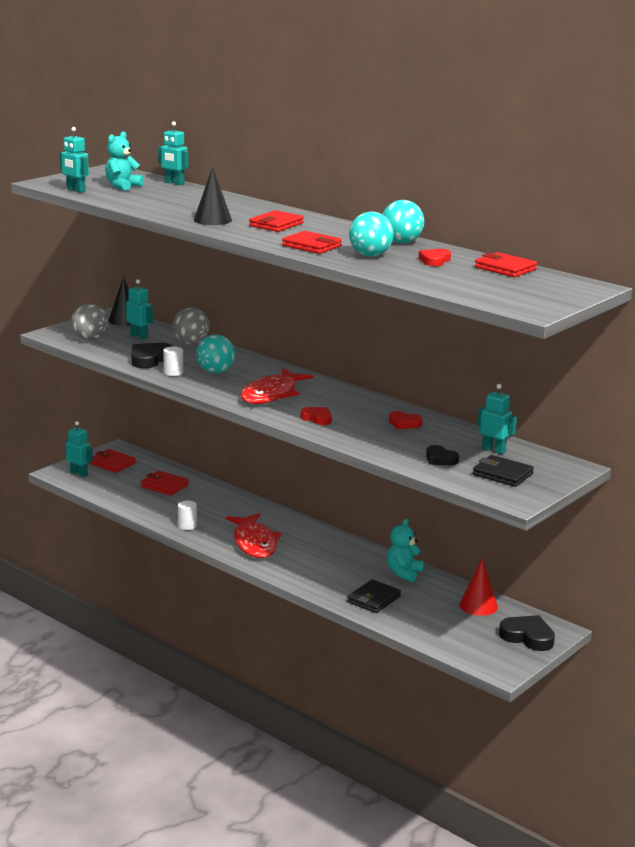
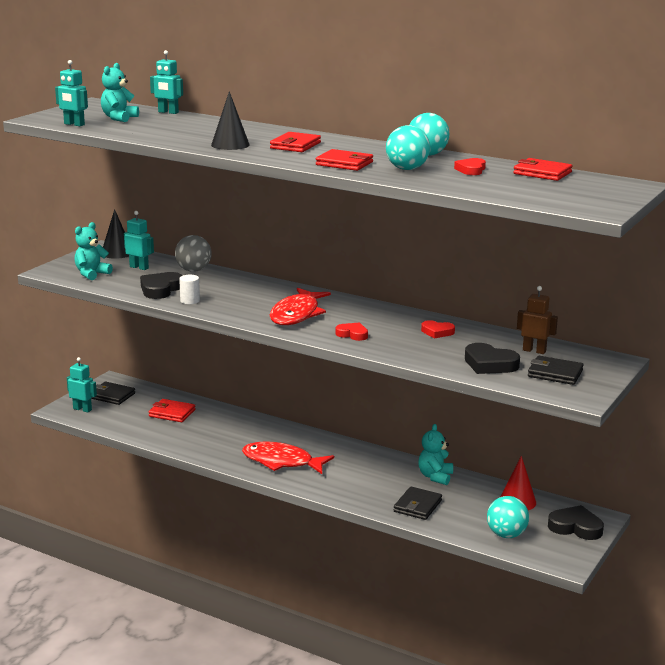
camera: 10 degrees left, 0 degrees up
grey ball [71,304,109,340] -> turquoise teddy bear [75,222,113,280]
red wallet [89,449,136,473] -> black wallet [91,382,135,405]
white cylinder [178,501,197,530] -> none
turquoise ball [196,334,235,373] -> turquoise ball moved to [487,496,529,538]
red fish [226,513,282,558] -> red fish turned 135 degrees clockwise [242,441,334,474]
black heart [426,445,459,465] -> black heart [465,343,520,374], size x1.60
turquoise robot [477,384,517,455] -> brown robot [517,286,558,354]

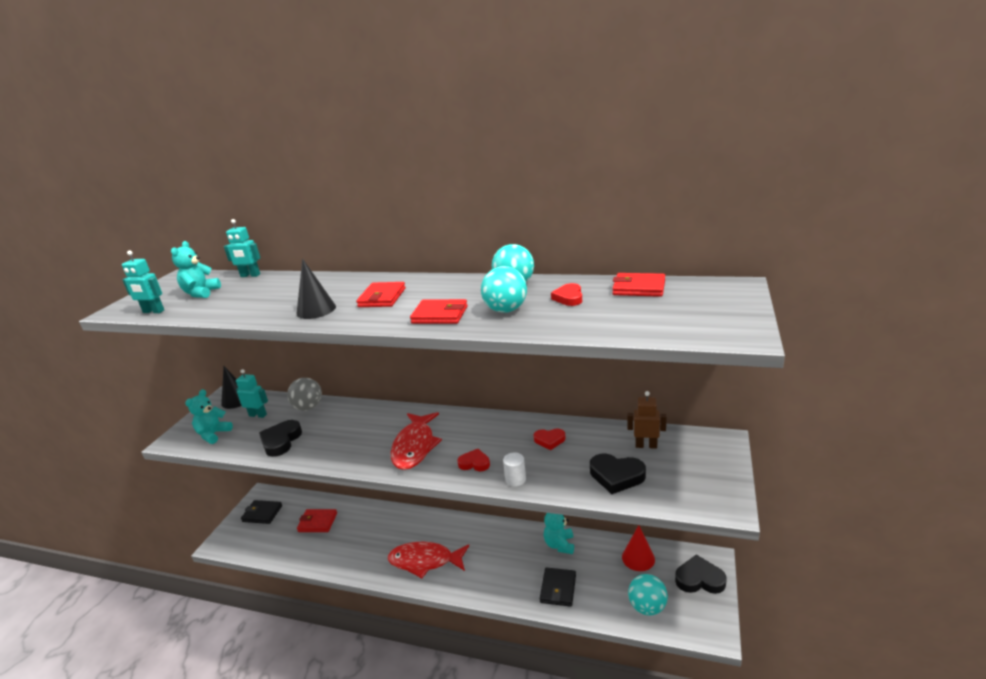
camera: 10 degrees left, 5 degrees up
turquoise robot [67,357,97,412] -> none
white cylinder [179,275,200,304] -> white cylinder moved to [503,453,526,486]
black wallet [528,356,584,385] -> none

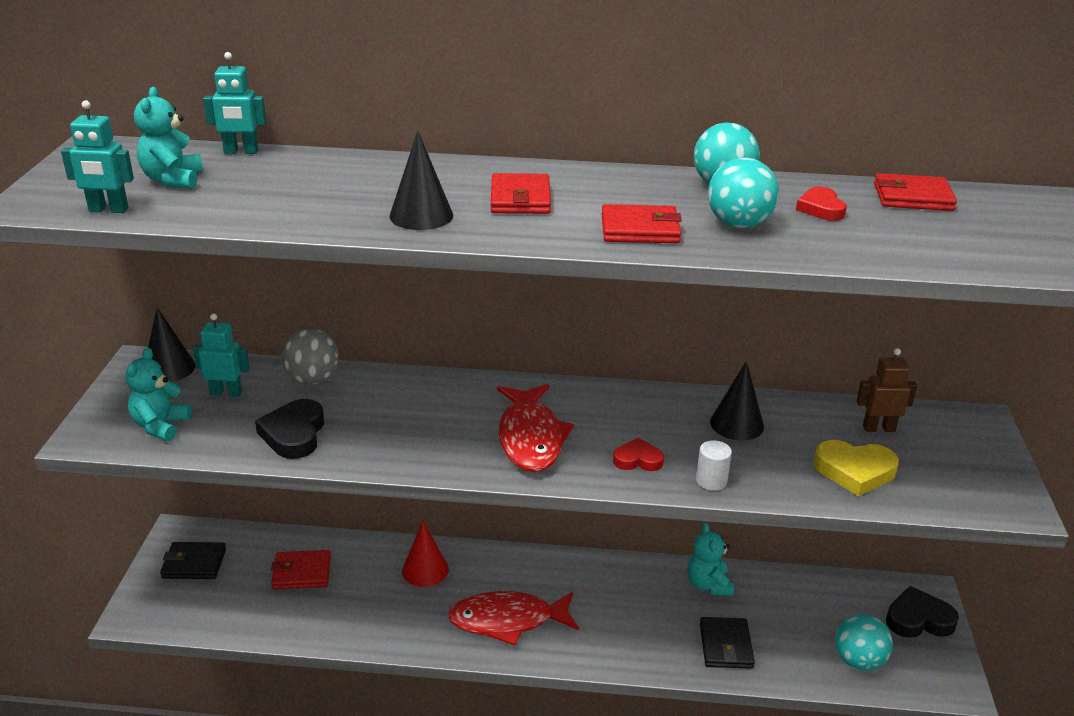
camera: 15 degrees left, 5 degrees up
red heart [534,428,565,450] -> black cone [710,361,764,441]
black heart [590,454,646,494] -> yellow heart [814,440,899,496]
red cone [622,525,655,571] -> red cone moved to [402,521,449,587]

